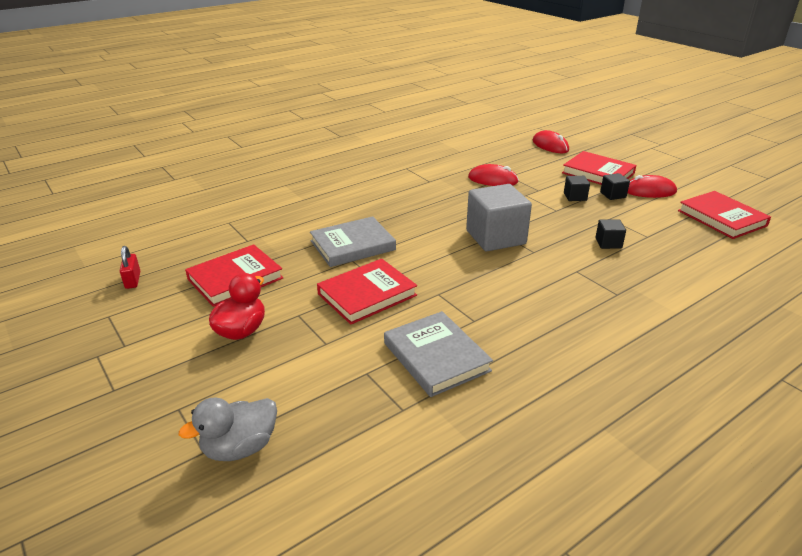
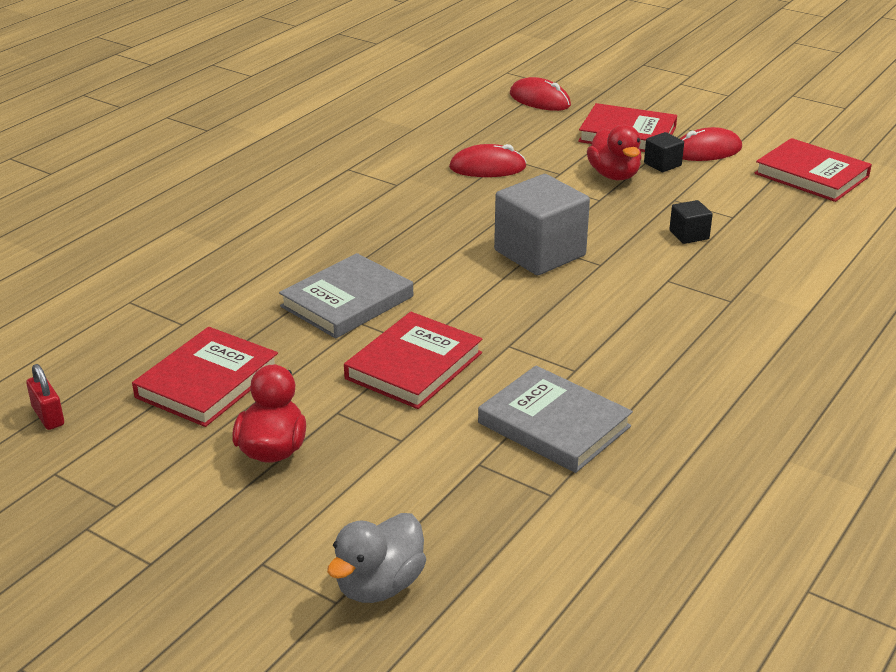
camera: 20 degrees left, 0 degrees up
black cube [564,176,590,201] -> red duck [587,125,642,180]

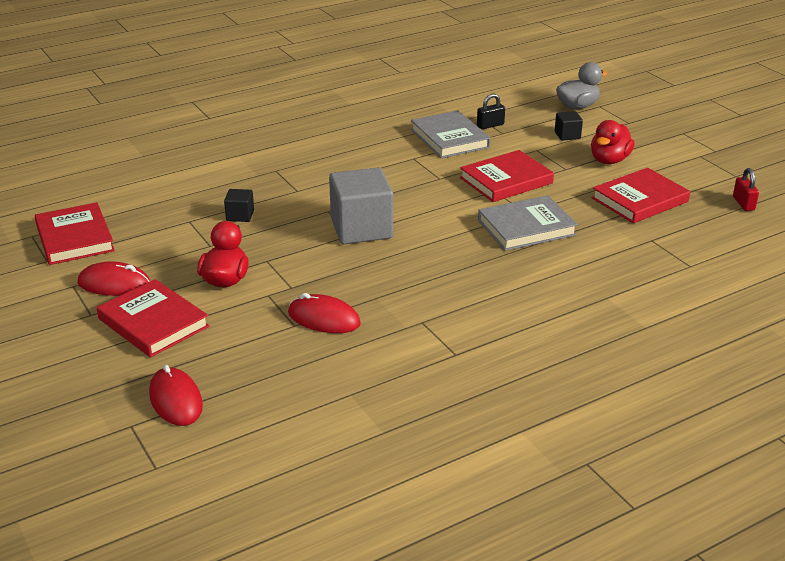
camera: 155 degrees left, 0 degrees up
black cube [644,132,684,172] -> black cube moved to [555,111,583,141]
none -> black padlock [477,94,505,129]

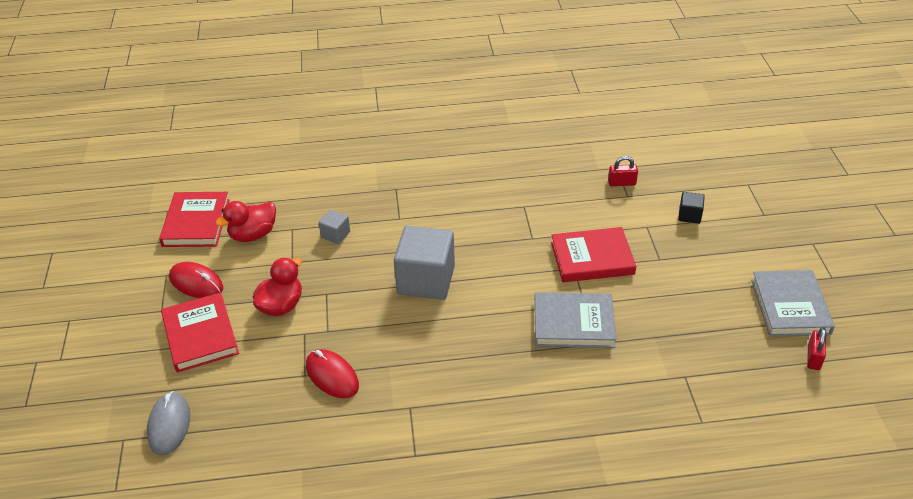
camera: 25 degrees right, 10 degrees up
red mouse [149,365,203,426] -> grey mouse [147,391,190,455]
black cube [224,189,254,222] -> grey cube [318,210,350,244]
grey book [411,110,491,158] -> grey book moved to [751,270,835,337]
black padlock [477,94,505,129] -> red padlock [608,156,638,186]
grey duck [556,62,608,109] -> none
red duck [591,120,635,164] -> red duck moved to [215,201,276,242]
red book [592,168,690,223] -> none

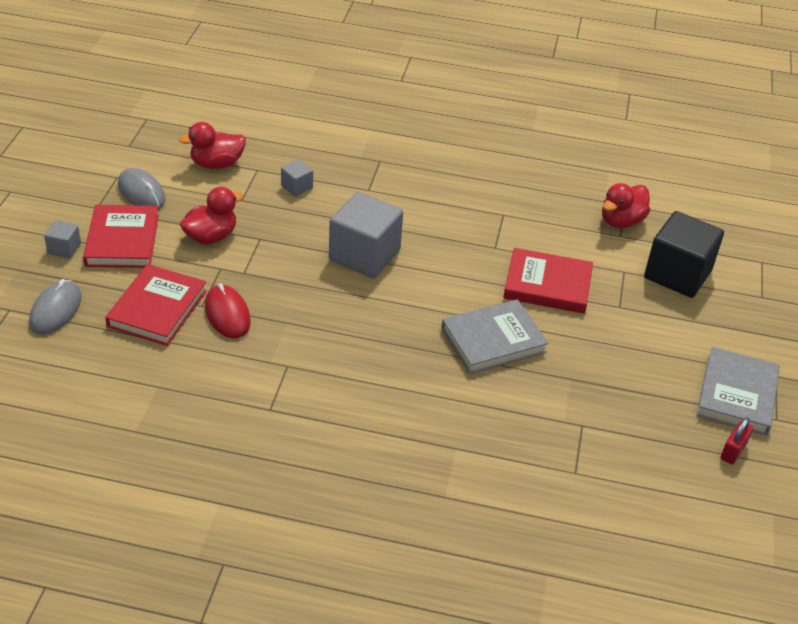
camera: 15 degrees right, 0 degrees up
red book [159,192,229,247] -> red book moved to [105,264,207,346]
red mouse [169,262,223,298] -> grey mouse [118,168,166,209]
grey book [534,292,616,348] -> grey book turned 45 degrees counterclockwise [441,299,549,374]
red padlock [608,156,638,186] -> red duck [602,183,650,228]
black cube [678,192,705,224] -> black cube [644,211,724,298], size x2.17
none -> grey cube [44,220,81,259]

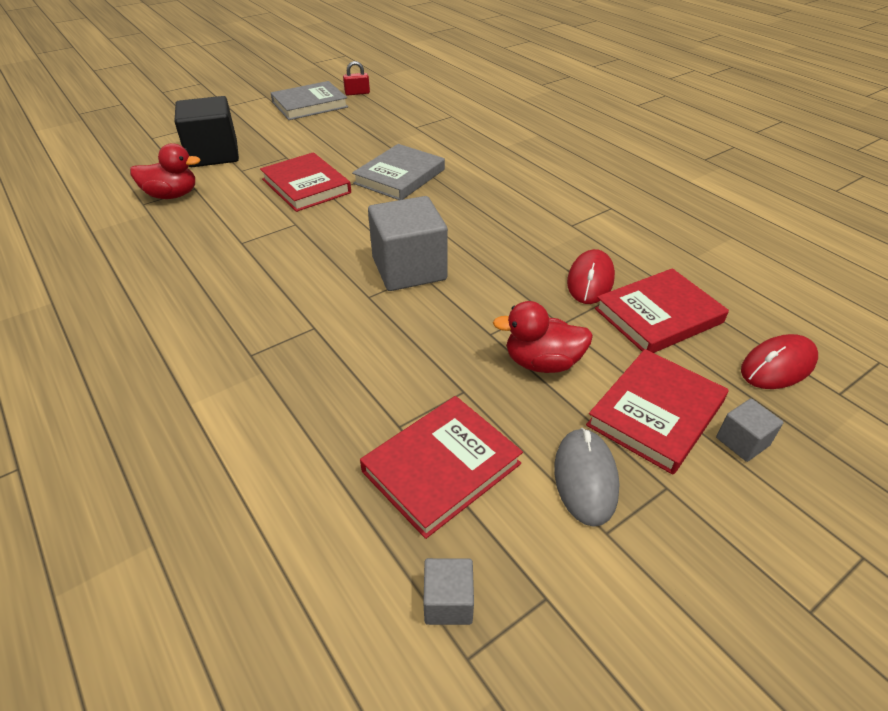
camera: 135 degrees left, 0 degrees up
grey mouse [29,279,82,335] -> red mouse [741,334,818,389]
red duck [179,122,246,169] -> red book [360,396,523,539]
grey cube [281,159,313,197] -> grey cube moved to [423,558,474,625]
grey book [441,299,549,374] -> grey book turned 75 degrees counterclockwise [352,144,445,200]

